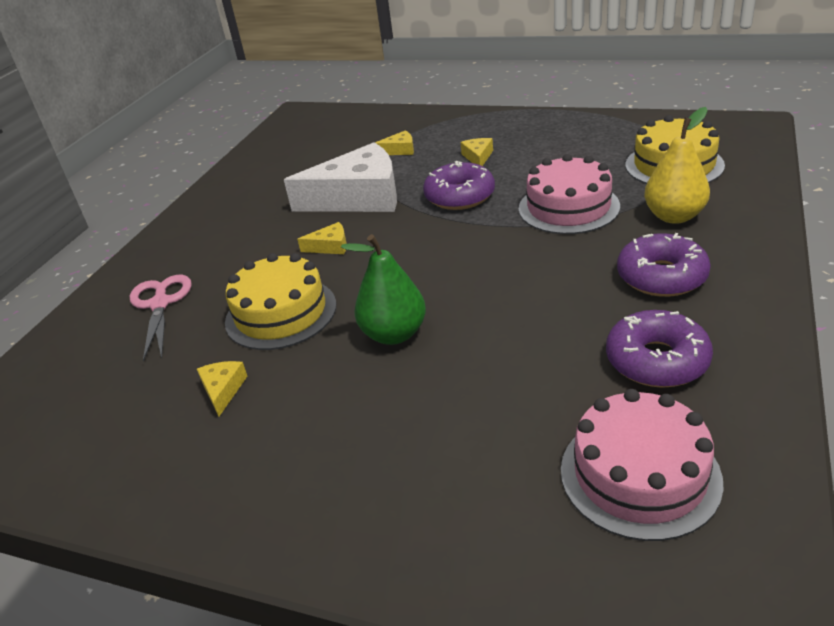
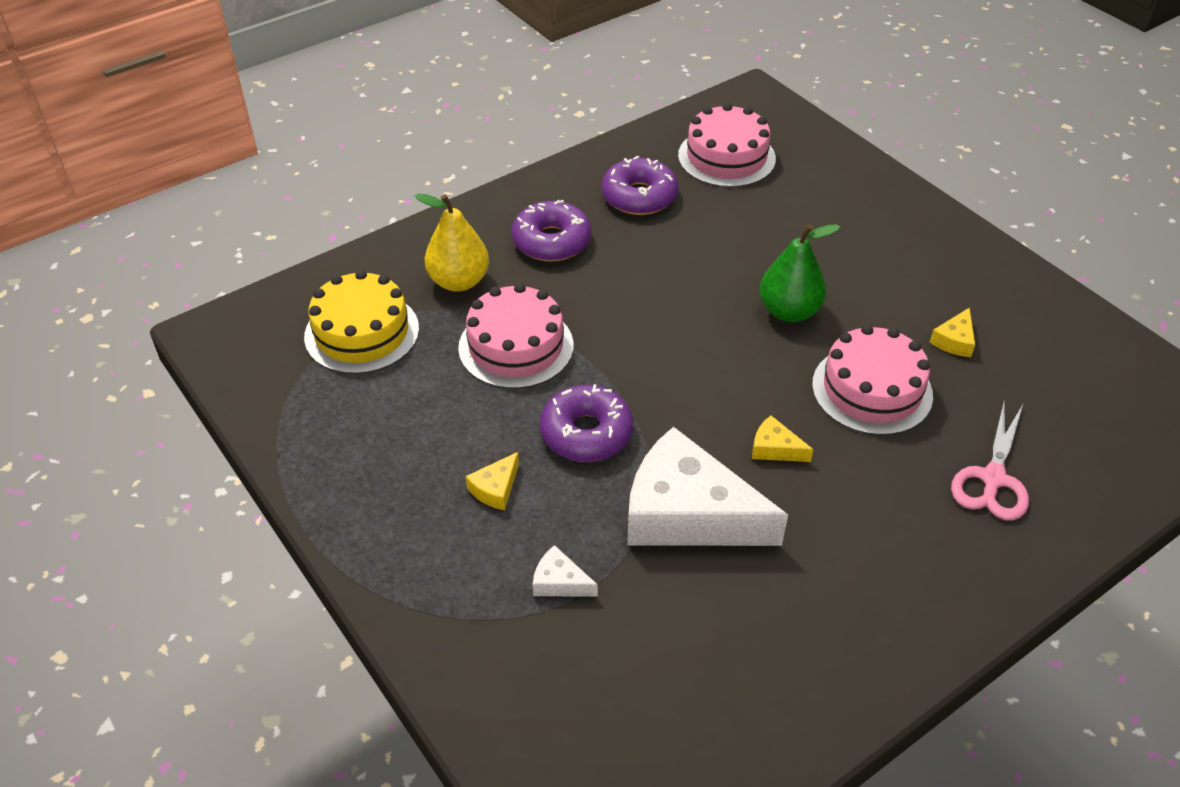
camera: 150 degrees left, 10 degrees up
yellow cake [225,253,336,350] -> pink cake [812,325,933,435]
yellow cheese [375,130,414,155] -> white cheese [533,545,598,597]

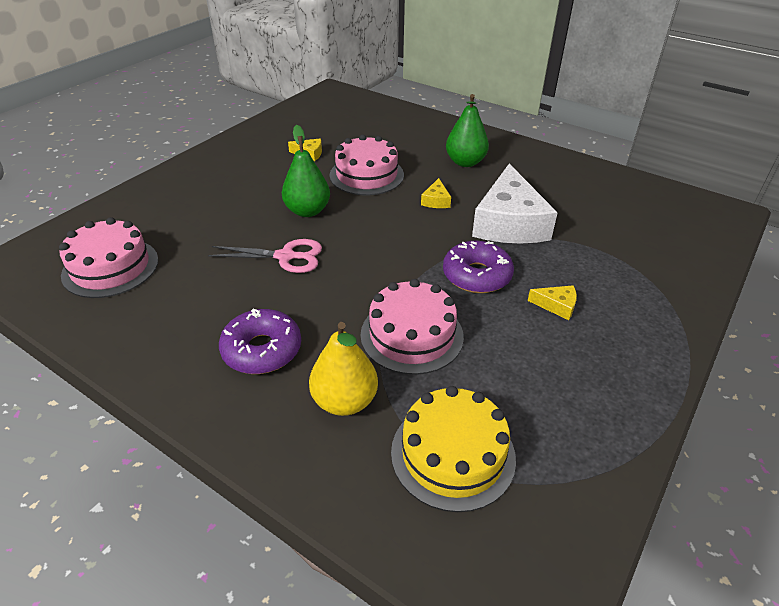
camera: 110 degrees left, 5 degrees down
white cheese [533,545,598,597] -> none
purple donut [602,156,679,215] -> none
pink scissors [951,402,1029,521] -> pink scissors moved to [208,239,322,273]
none -> green pear [446,94,489,167]

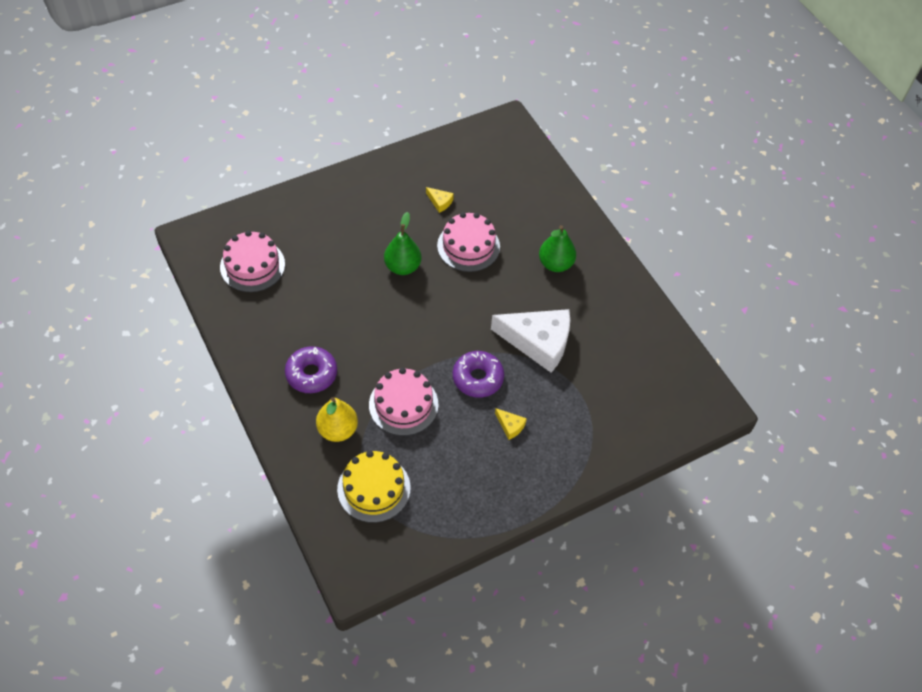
camera: 25 degrees right, 15 degrees up
pink scissors [208,239,322,273] -> none
yellow cheese [421,178,451,208] -> none
white cheese [472,164,558,244] -> white cheese turned 105 degrees counterclockwise [491,309,570,373]

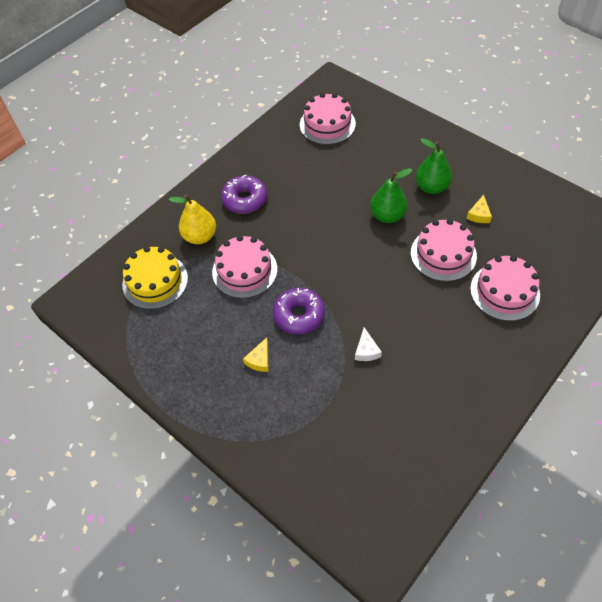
camera: 75 degrees right, 0 degrees up
white cheese [491,309,570,373] -> white cheese [355,327,382,361], size x0.40
green pear [539,225,576,272] -> green pear moved to [416,138,452,194]
none -> pink cake [470,255,540,321]

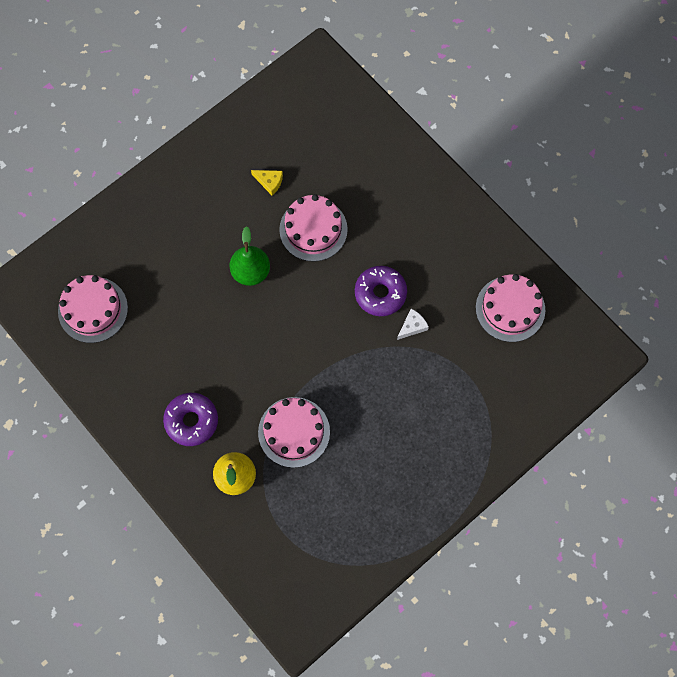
camera: 85 degrees left, 15 degrees up
yellow cake [122,246,188,309] -> none
yellow cheese [243,338,269,372] -> none
purple donut [273,288,325,335] -> purple donut moved to [355,266,407,316]
white cheese [355,327,382,361] -> white cheese turned 45 degrees counterclockwise [397,309,429,340]
green pear [416,138,452,194] -> none
pink cake [470,255,540,321] -> pink cake moved to [476,274,545,342]

